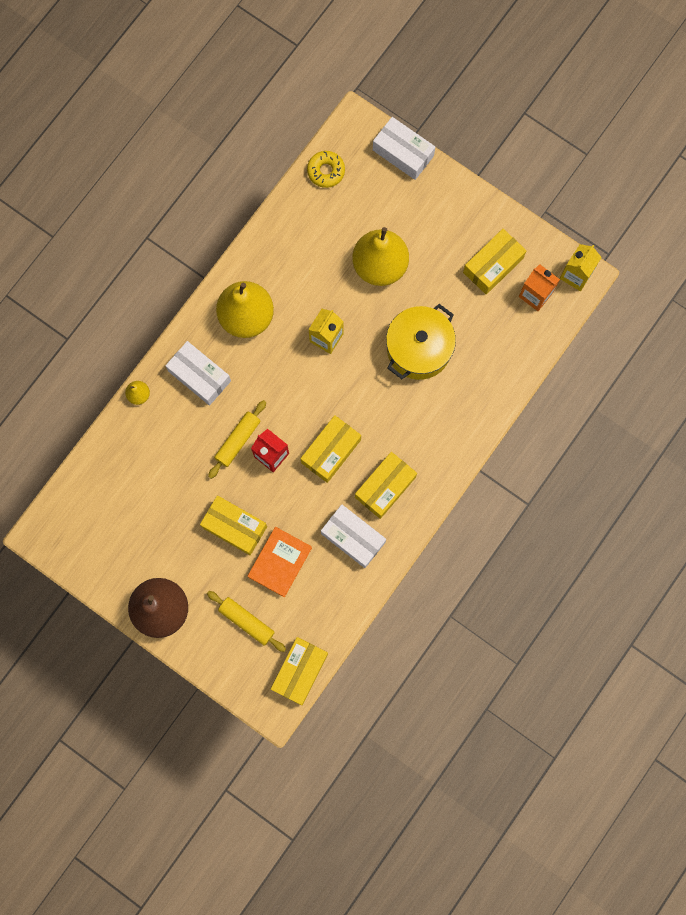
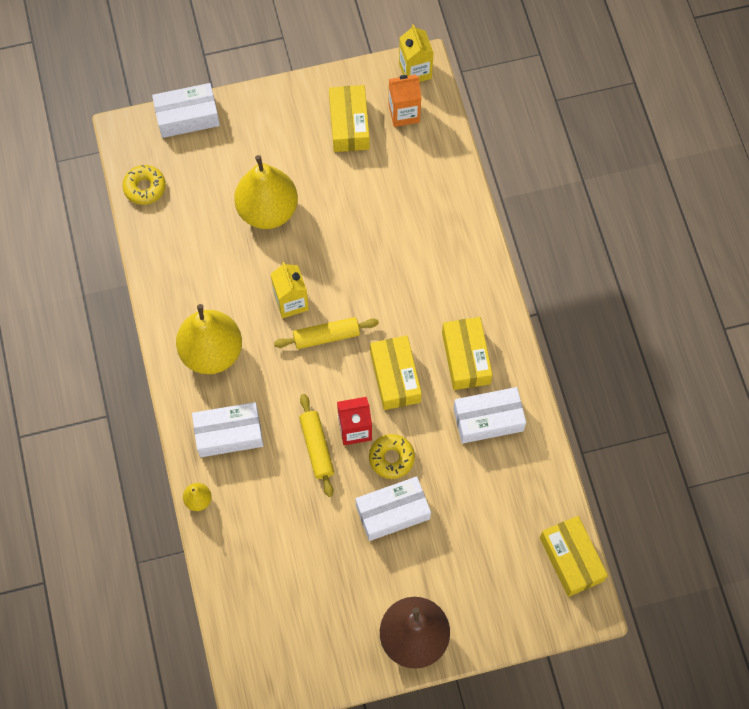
camera: 50 degrees left, 10 degrees down
yellow box [200,495,267,555] -> white box [355,476,431,541]
yellow rolling pin [207,591,286,652] -> yellow rolling pin moved to [274,317,379,349]
orange book [248,527,312,597] -> none
yellow pot [386,304,456,380] -> none
none -> yellow donut [369,434,415,479]

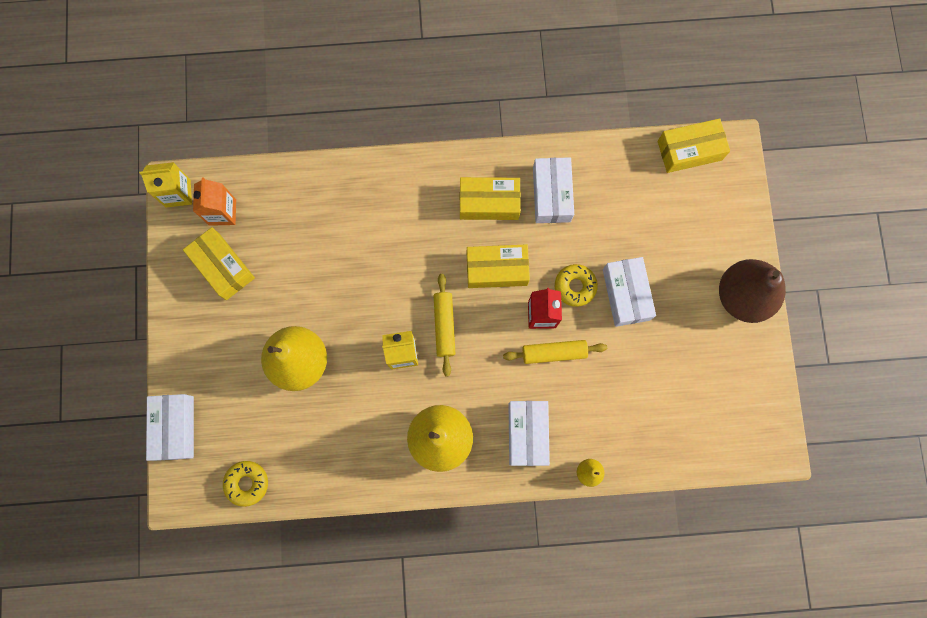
camera: 80 degrees left, 10 degrees up
yellow box [329,85,370,152] -> yellow box turned 45 degrees clockwise [183,227,255,300]

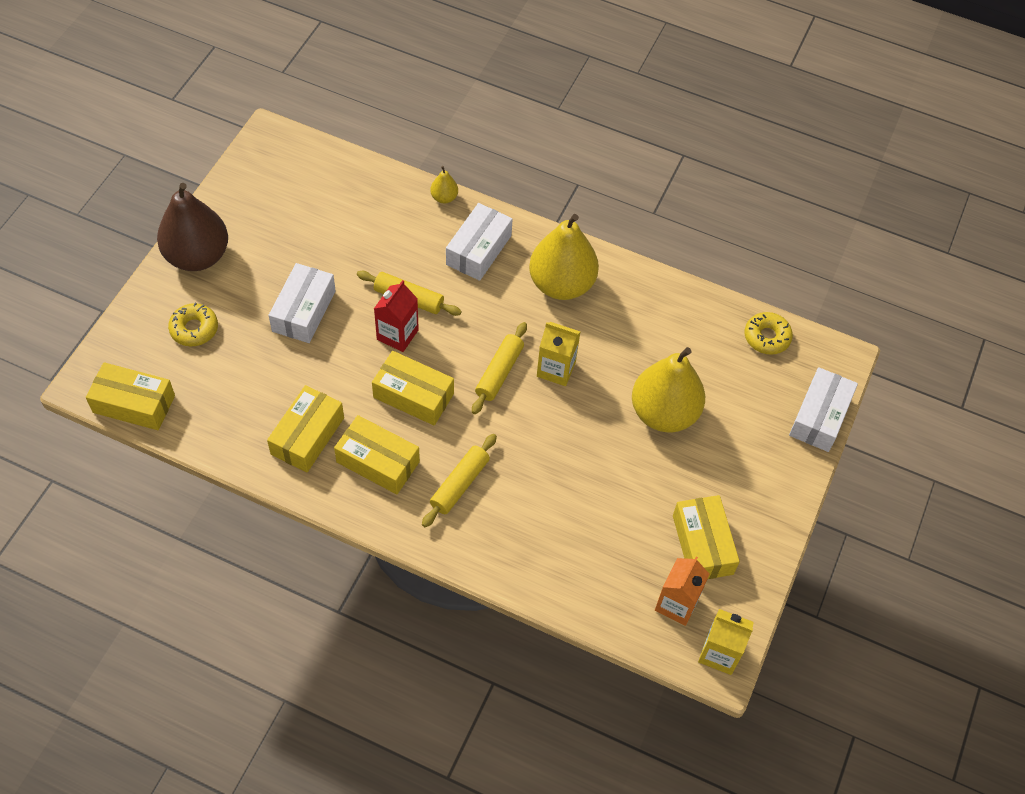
camera: 155 degrees left, 20 degrees down
white box [533,157,574,223] -> yellow box [267,385,344,472]
yellow donut [555,264,598,307] -> yellow donut moved to [168,303,218,346]
none -> yellow rolling pin [422,434,497,527]

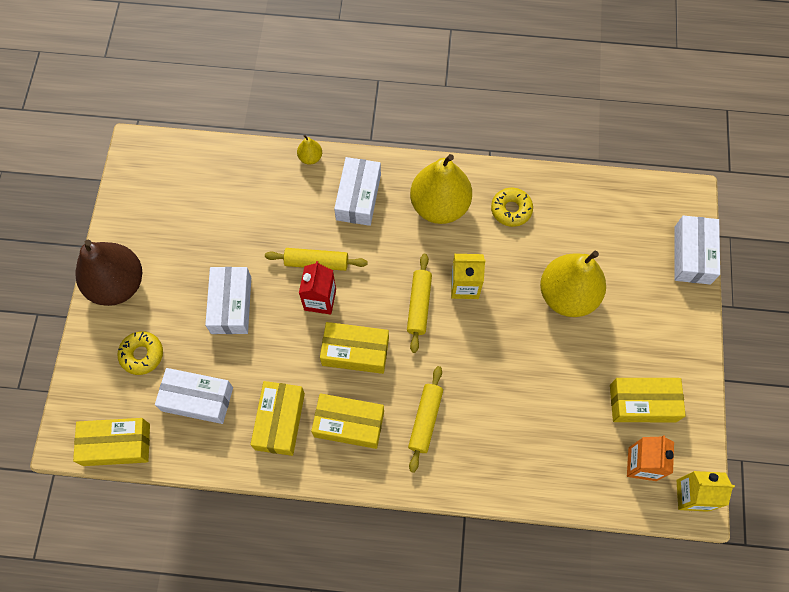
camera: 15 degrees left, 10 degrees up
yellow box [673,495,740,579] -> yellow box turned 60 degrees counterclockwise [610,378,686,422]
yellow donut [745,312,793,355] -> yellow donut moved to [491,188,533,227]
none -> white box [155,368,233,424]

